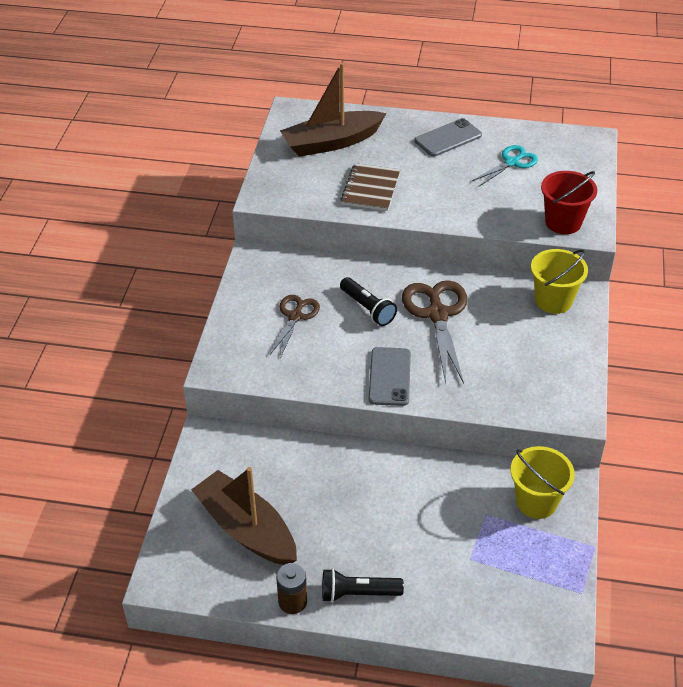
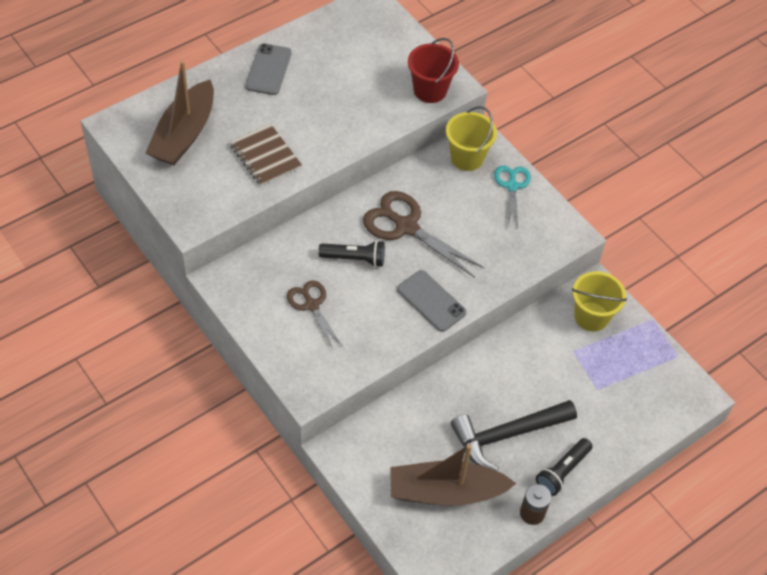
camera: 50 degrees left, 10 degrees up
turquoise scissors [472,145,538,187] -> turquoise scissors moved to [494,166,531,228]
none -> black hammer [451,400,577,471]

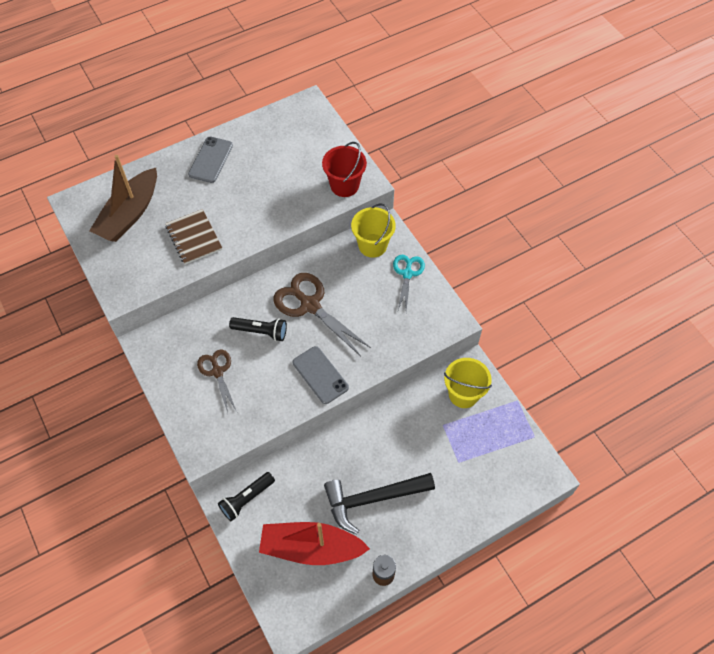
camera: 10 degrees right, 5 degrees up
brown boat [390,444,516,506] -> red boat [259,522,370,565]
black flashlight [536,438,593,496] -> black flashlight moved to [218,472,275,521]

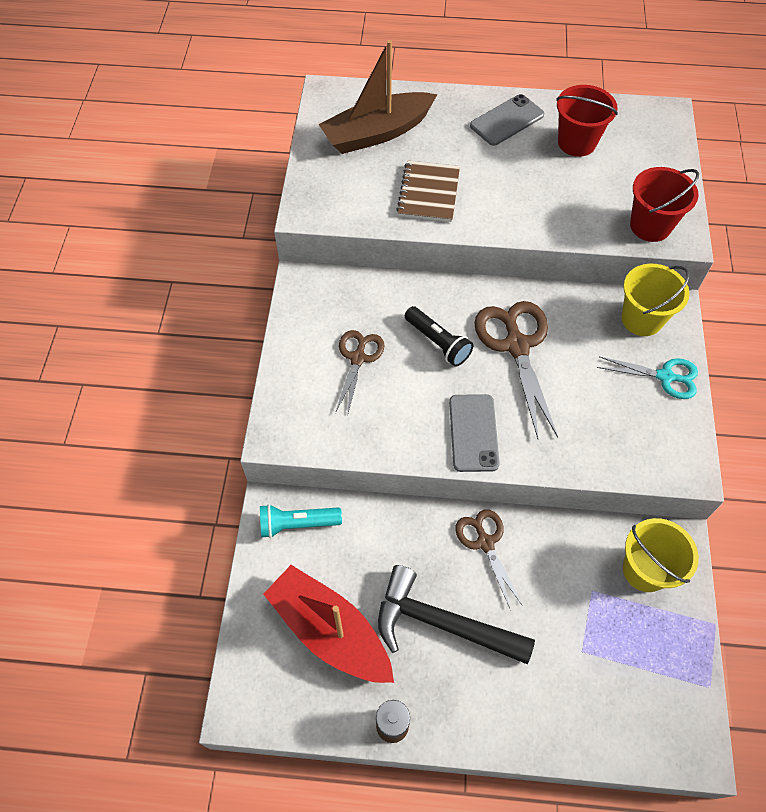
camera: 35 degrees right, 0 degrees up
black flashlight [218,472,275,521] -> turquoise flashlight [260,504,342,538]
turquoise scissors [393,255,425,311] -> turquoise scissors turned 60 degrees clockwise [597,356,698,399]
none -> brown scissors [455,509,523,610]
none -> red bucket [556,85,618,157]

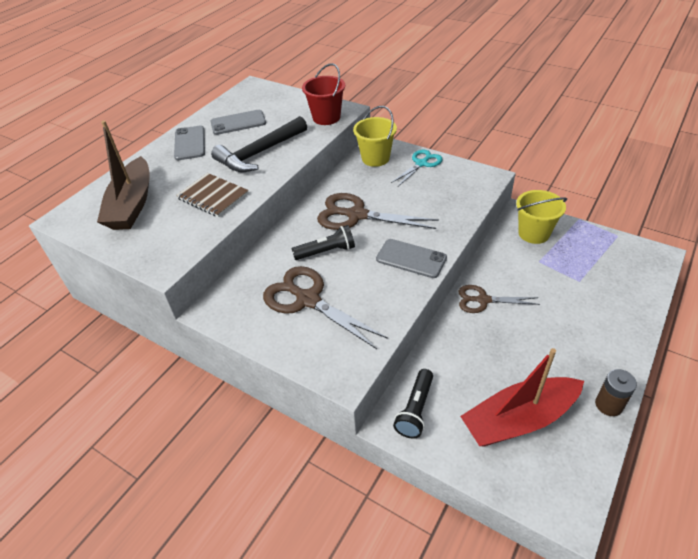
camera: 60 degrees left, 15 degrees down
turquoise flashlight [260,504,342,538] -> black flashlight [393,369,433,439]
brown scissors [335,330,385,413] -> brown scissors [263,266,388,349], size x1.63
black hammer [378,565,535,665] -> black hammer moved to [211,116,307,172]
red bucket [556,85,618,157] -> grey phone [210,110,266,135]

